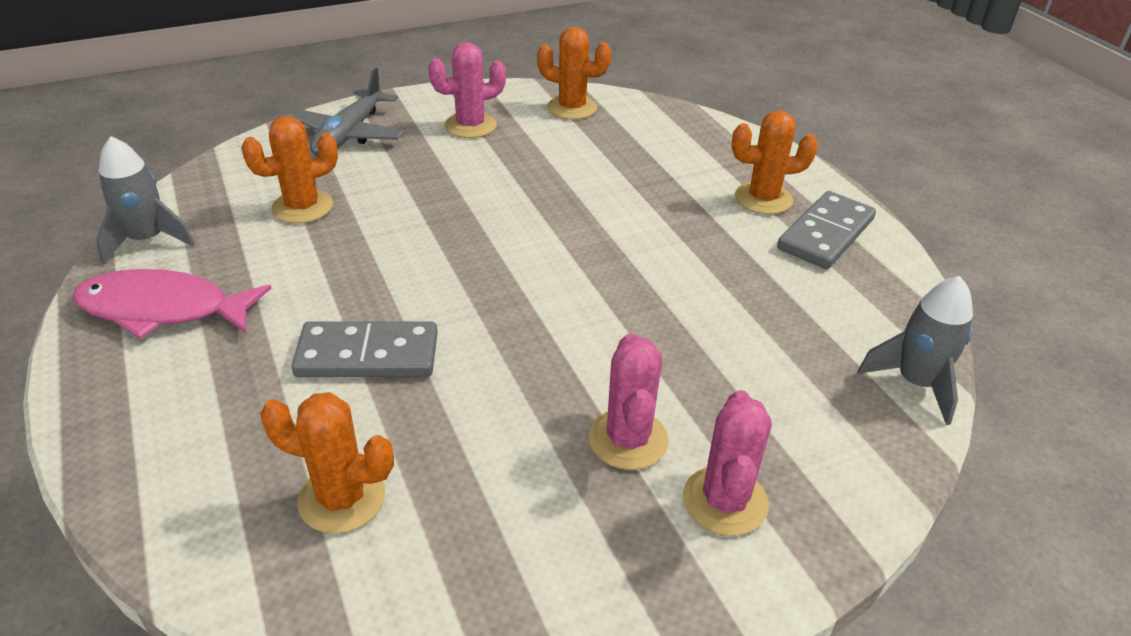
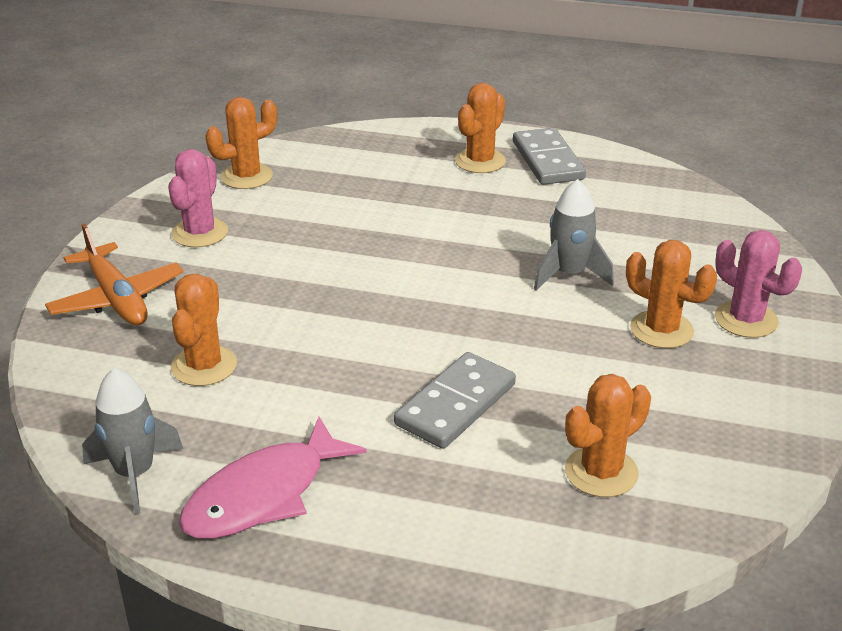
camera: 50 degrees left, 5 degrees down
grey plane [290,68,405,156] -> orange plane [45,223,183,325]
pink cactus [588,334,668,470] -> orange cactus [626,240,717,348]
grey rocket [858,276,973,425] -> grey rocket moved to [534,179,614,291]

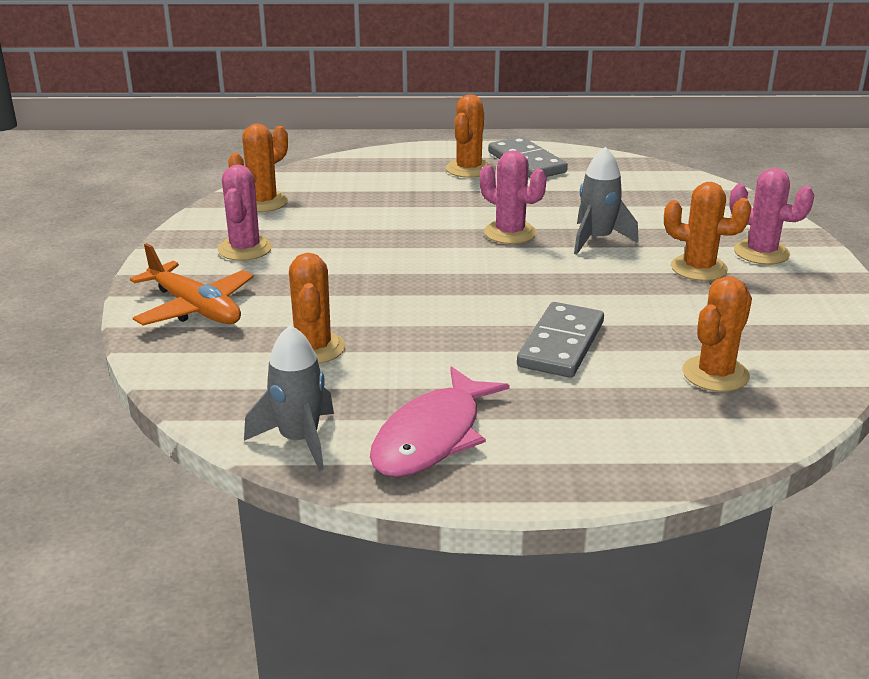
camera: 15 degrees left, 5 degrees down
none -> pink cactus [480,150,546,244]

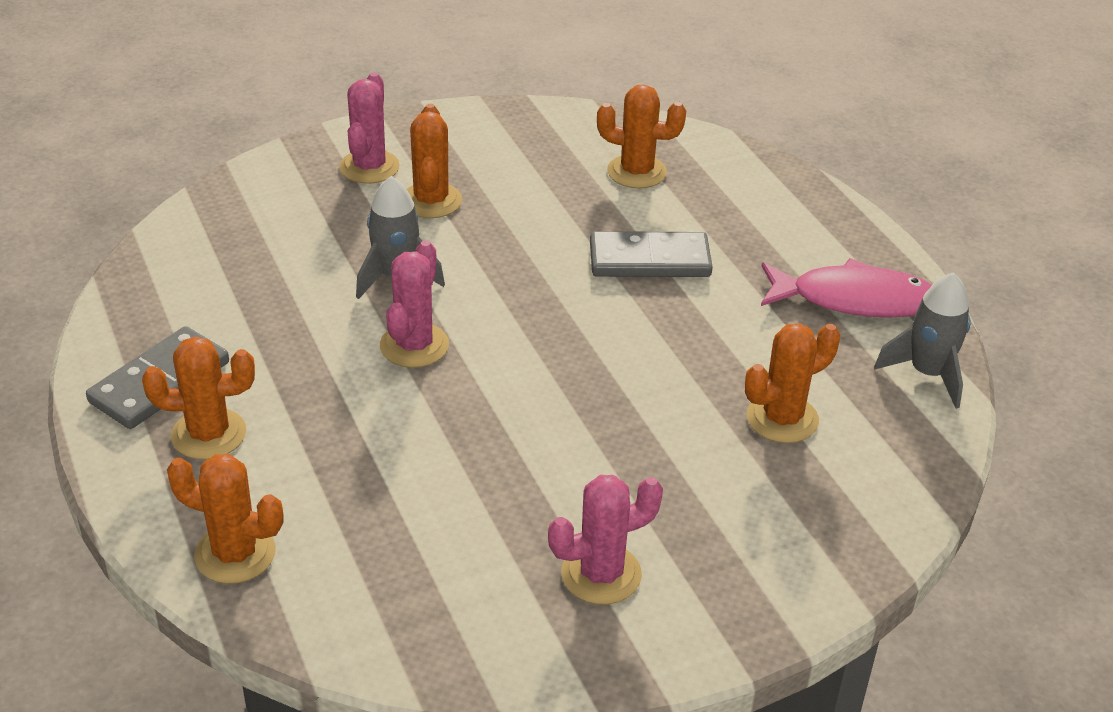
camera: 115 degrees left, 10 degrees up
orange plane [130,243,254,325] -> none
orange cactus [228,123,288,212] -> orange cactus moved to [167,454,283,584]

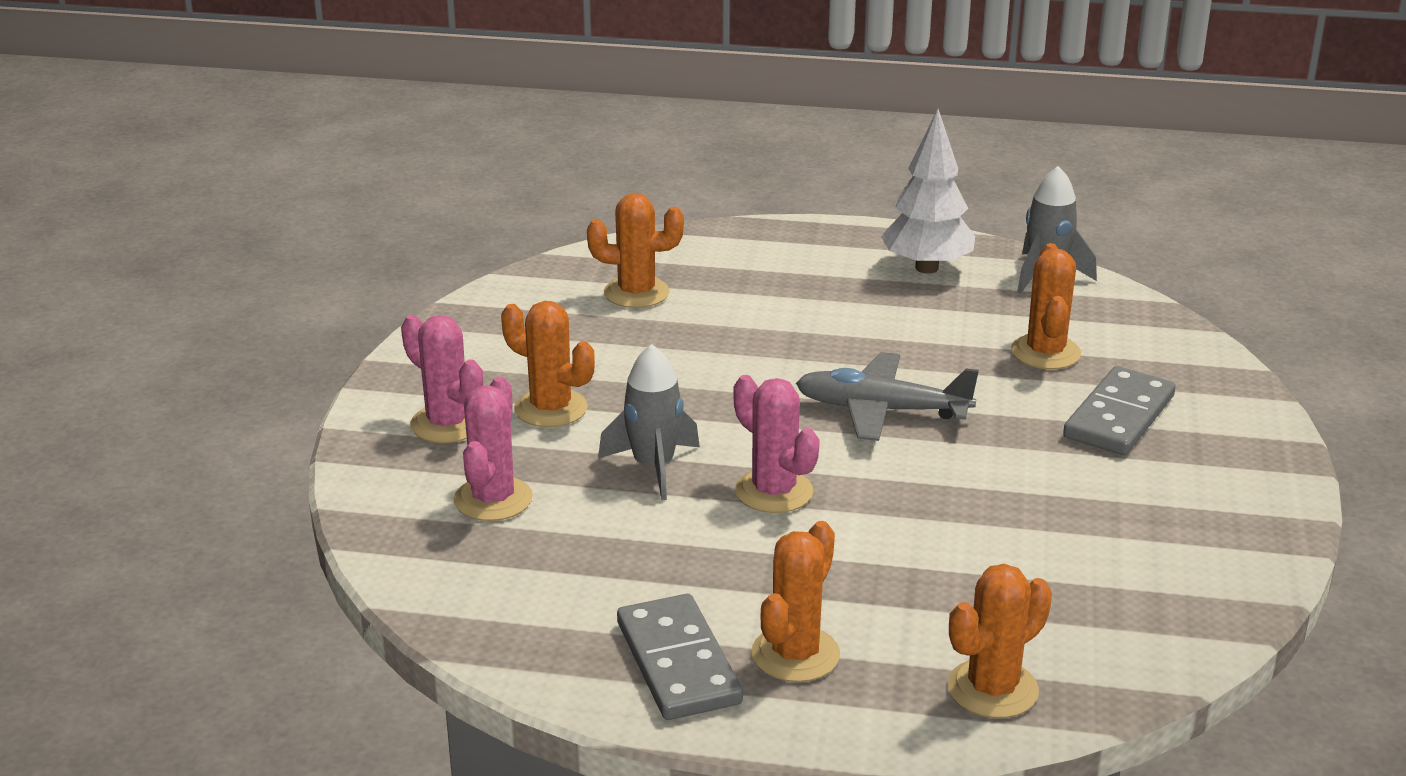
camera: 55 degrees left, 10 degrees down
pink cactus [548,475,663,604] -> pink cactus moved to [453,377,533,521]
grey domino [590,231,713,277] -> grey domino moved to [1063,366,1176,455]
orange cactus [597,84,686,189] -> orange cactus turned 45 degrees clockwise [587,193,684,308]
pink fish [761,258,932,318] -> white tree [881,109,975,274]
none -> grey plane [796,352,979,441]

